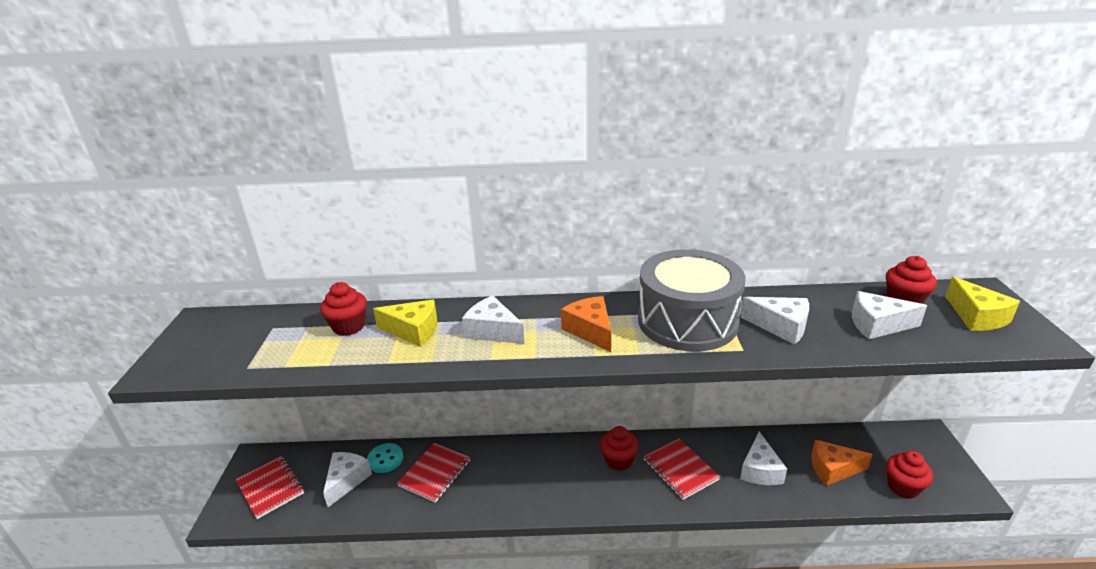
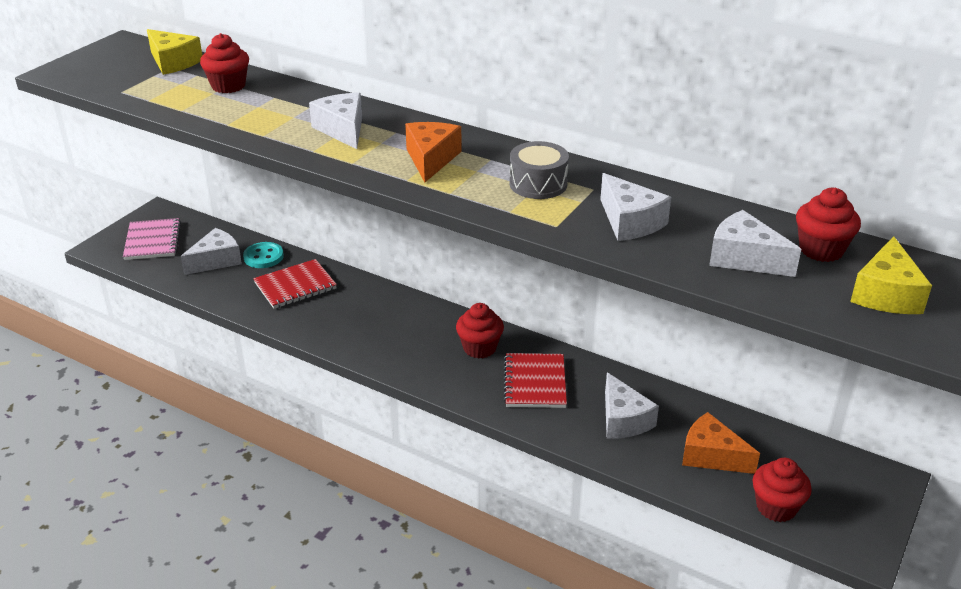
camera: 30 degrees right, 5 degrees up
red notebook [236,456,304,519] -> pink notebook [123,218,181,260]
yellow cheese [373,300,437,347] -> yellow cheese moved to [147,29,202,75]
grey drum [638,249,746,352] -> grey drum [510,141,569,199], size x0.48
white cheese [740,432,787,485] -> white cheese turned 60 degrees counterclockwise [605,372,659,439]

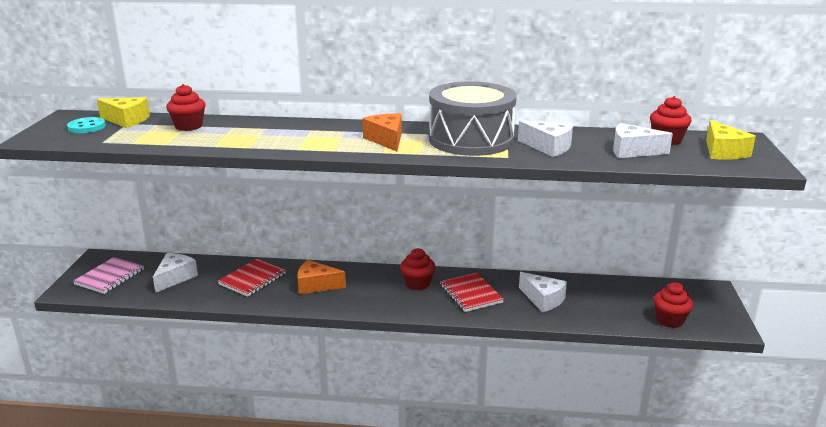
camera: 25 degrees left, 10 degrees down
pink notebook [123,218,181,260] -> pink notebook turned 60 degrees clockwise [73,257,144,294]
turquoise button [243,242,284,268] -> turquoise button moved to [67,117,106,133]
white cheese [309,93,362,149] -> none
grey drum [510,141,569,199] -> grey drum [429,82,517,156], size x2.08
orange cheese [682,412,760,474] -> orange cheese moved to [297,260,346,294]

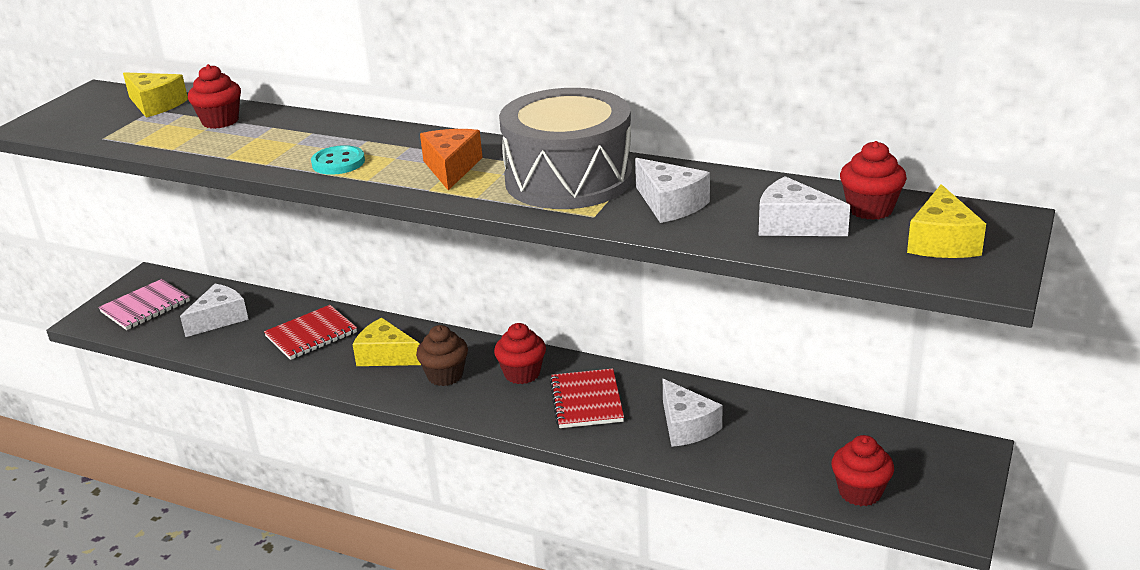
camera: 20 degrees right, 5 degrees up
turquoise button [67,117,106,133] -> turquoise button moved to [311,145,365,175]
orange cheese [297,260,346,294] -> yellow cheese [353,317,421,366]
none -> brown cupcake [416,325,468,386]

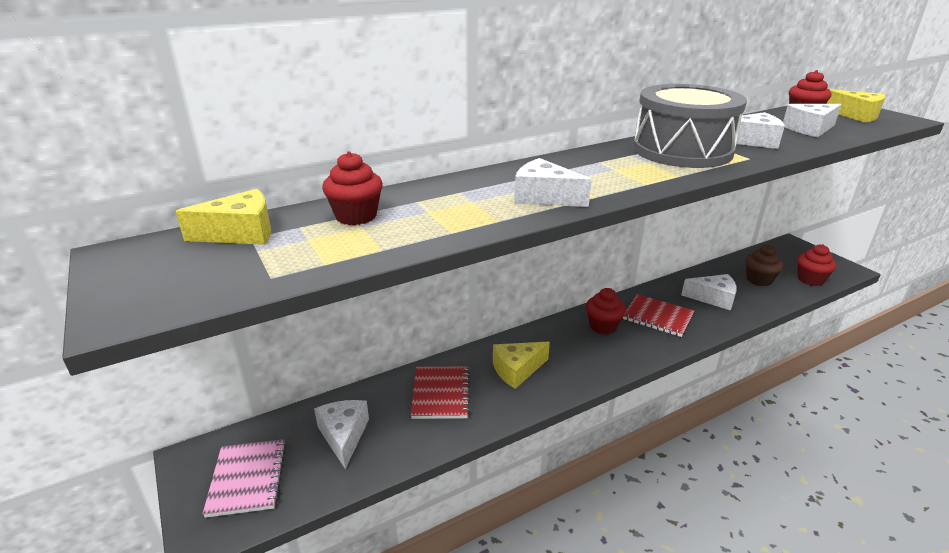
camera: 55 degrees left, 0 degrees up
turquoise button [311,145,365,175] -> white cheese [514,158,592,207]
brown cupcake [416,325,468,386] -> brown cupcake moved to [746,245,783,286]
orange cheese [420,129,483,190] -> none

